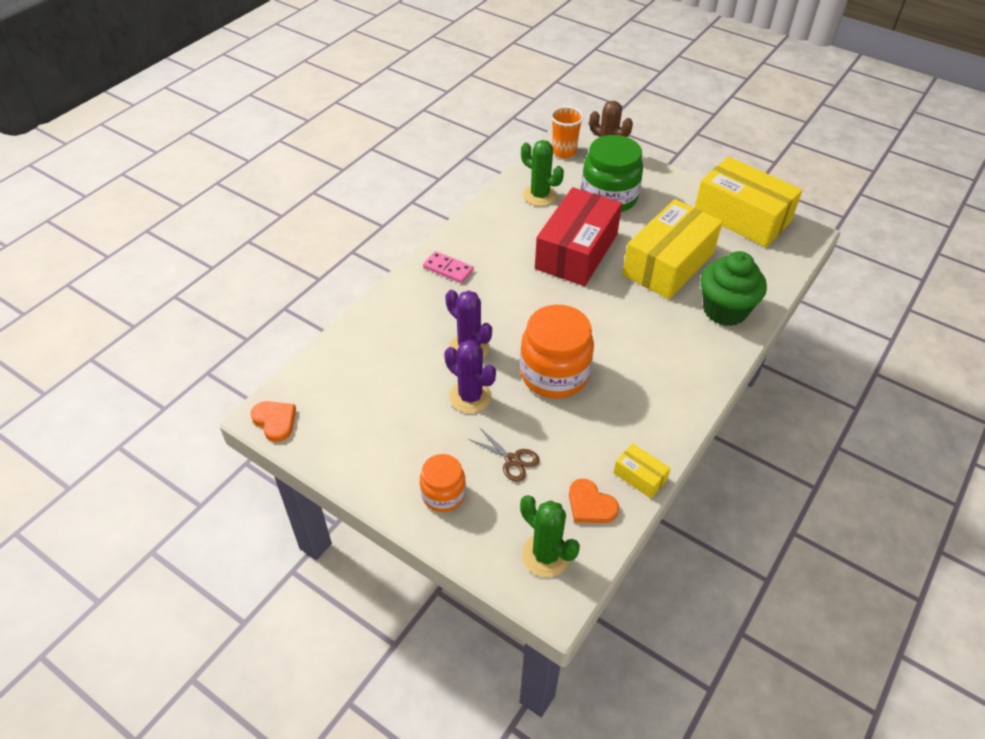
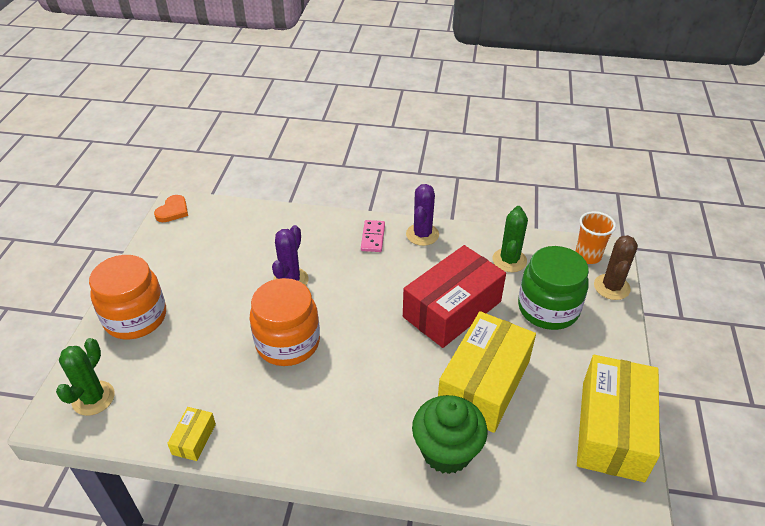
camera: 65 degrees right, 5 degrees down
orange jar [420,454,466,512] -> orange jar [89,255,166,339], size x1.76
purple cactus [444,340,496,413] -> purple cactus moved to [406,184,439,246]
brown scissors [469,428,540,482] -> none
red box [535,187,622,286] -> red box turned 45 degrees counterclockwise [403,245,506,348]
orange heart [569,479,619,523] -> none
yellow box [622,199,723,299] -> yellow box turned 75 degrees counterclockwise [438,311,536,433]

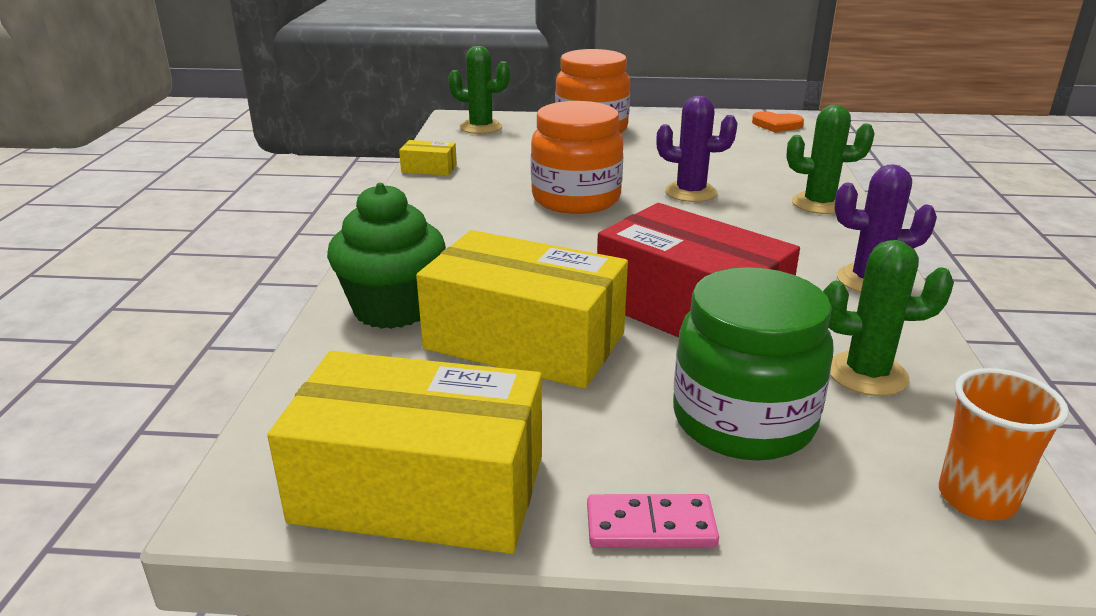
camera: 85 degrees right, 15 degrees down
pink domino [361,220,385,252] -> pink domino moved to [587,494,719,548]
brown cactus [594,235,638,300] -> none
none -> green cactus [786,104,875,214]

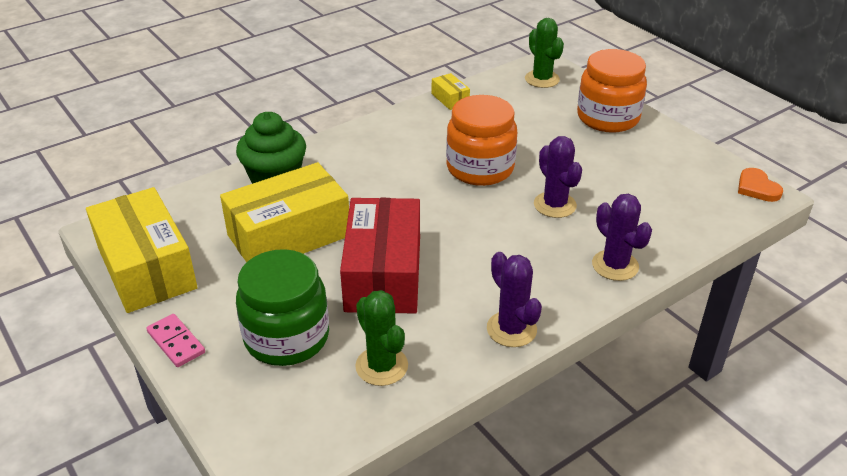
camera: 50 degrees right, 10 degrees up
yellow box [416,230,628,389] -> yellow box turned 75 degrees clockwise [220,162,349,263]
green cactus [786,104,875,214] -> purple cactus [592,194,652,281]
orange cup [939,368,1069,521] -> none

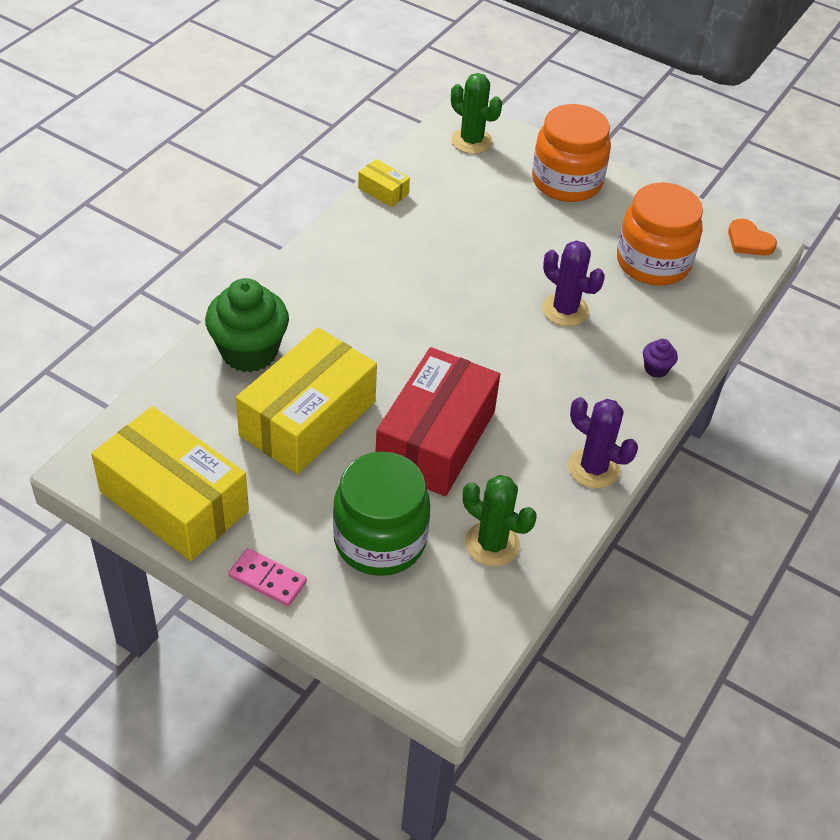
camera: 25 degrees left, 10 degrees up
red box [340,198,420,313] -> red box turned 45 degrees clockwise [376,347,500,496]
orange jar [446,95,518,186] -> orange jar moved to [617,182,703,285]
purple cactus [592,194,652,281] -> purple cupcake [643,339,678,378]

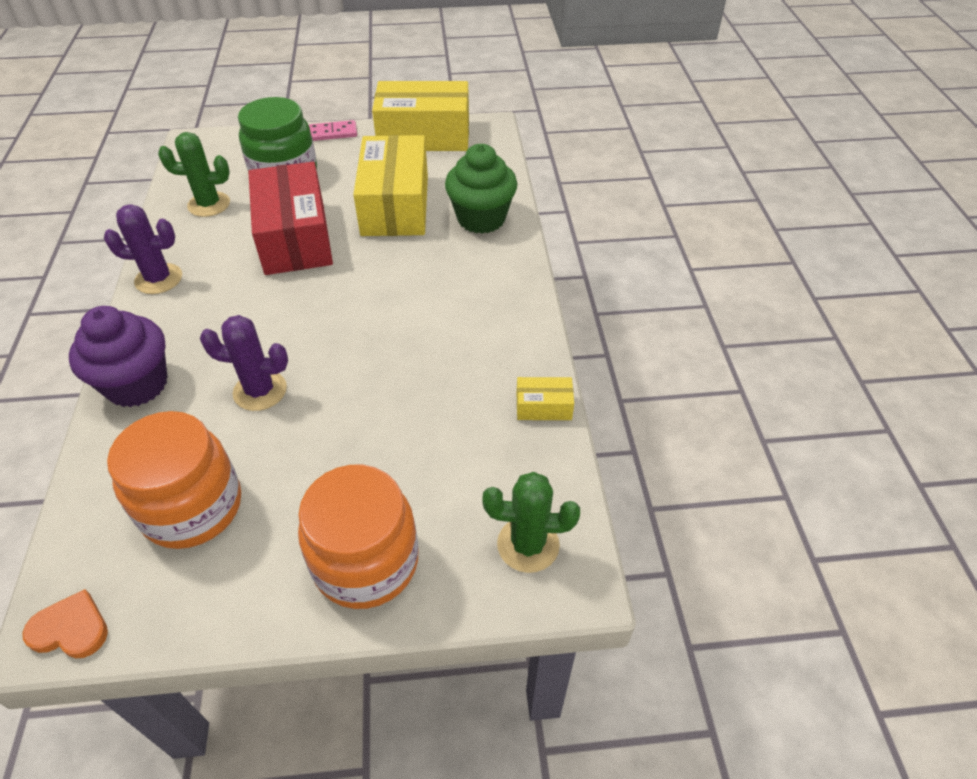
camera: 145 degrees right, 0 degrees up
purple cupcake [643,339,678,378] -> purple cupcake [69,306,168,407], size x2.31

